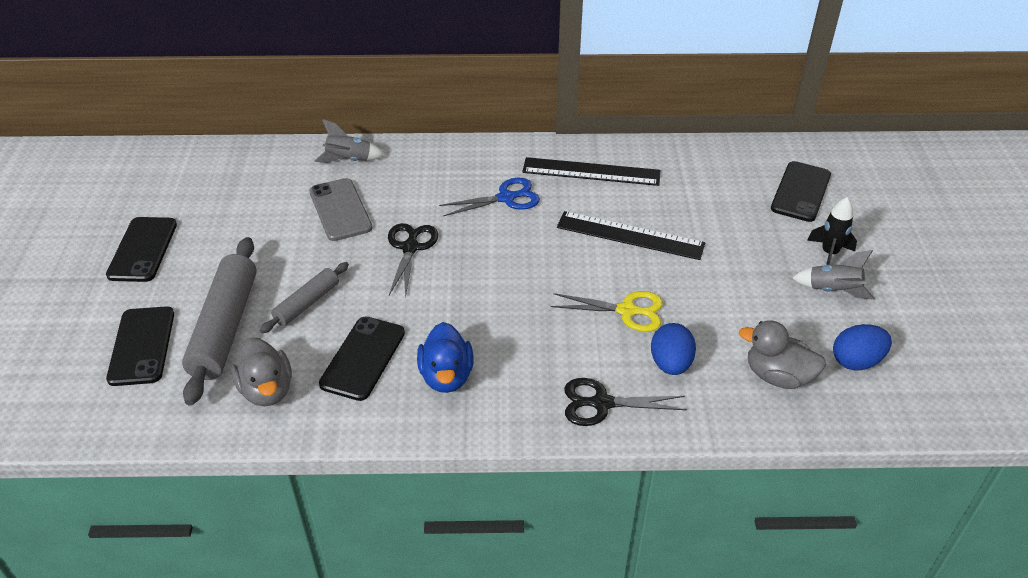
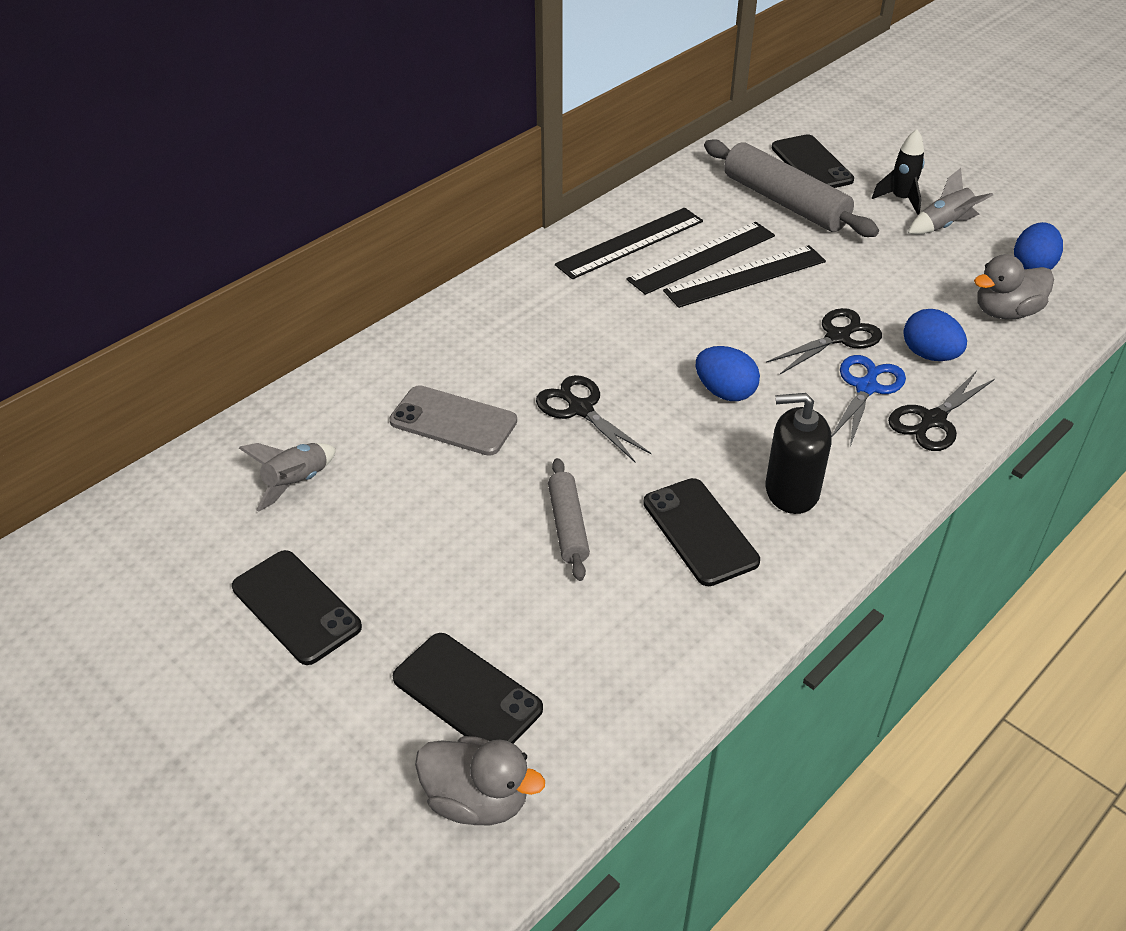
camera: 45 degrees left, 0 degrees up
grey rolling pin [182,237,257,405] -> grey rolling pin moved to [704,139,879,237]
grey duck [231,338,292,406] -> grey duck moved to [415,736,545,825]
grey rocket [315,119,385,163] -> grey rocket moved to [239,443,336,512]
blue duck [417,322,474,393] -> black soap dispenser [765,393,832,514]
blue scissors [439,178,540,216] -> blue scissors moved to [832,355,906,447]
yellow scissors [551,291,663,332] -> black scissors [766,308,882,374]
none -> black ruler [627,222,775,295]
none -> blue egg [696,346,760,401]

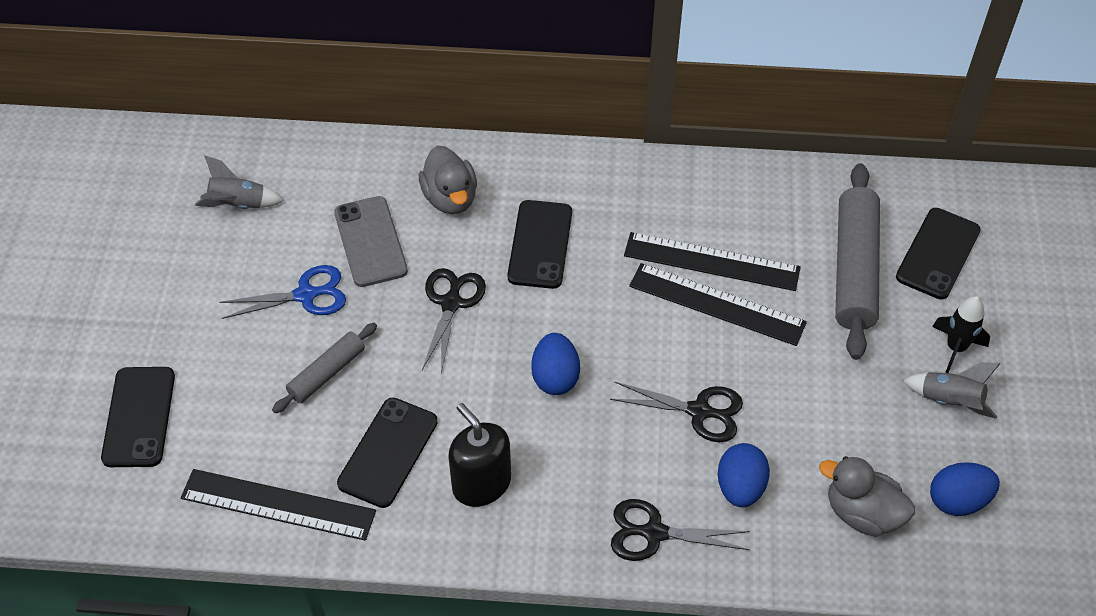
camera: 50 degrees right, 10 degrees up
black phone [232,550,362,665] -> black phone moved to [507,200,572,289]
grey duck [415,736,545,825] -> grey duck moved to [419,145,477,214]
black ruler [555,208,703,279] -> black ruler moved to [181,469,376,541]
blue scissors [832,355,906,447] -> blue scissors moved to [219,265,346,319]

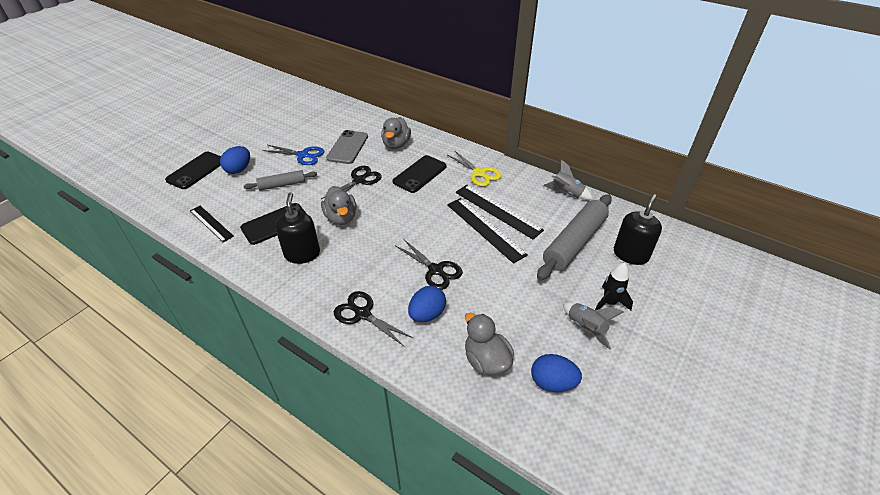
camera: 30 degrees right, 10 degrees down
black ruler [181,469,376,541] -> black ruler [190,206,234,242], size x0.64
grey rocket [195,156,284,209] -> grey rocket moved to [544,159,593,200]
blue egg [531,333,580,395] -> blue egg moved to [220,146,250,174]
black phone [896,208,981,299] -> black soap dispenser [614,194,662,265]
none -> grey duck [321,186,356,225]
none -> yellow scissors [448,150,502,187]

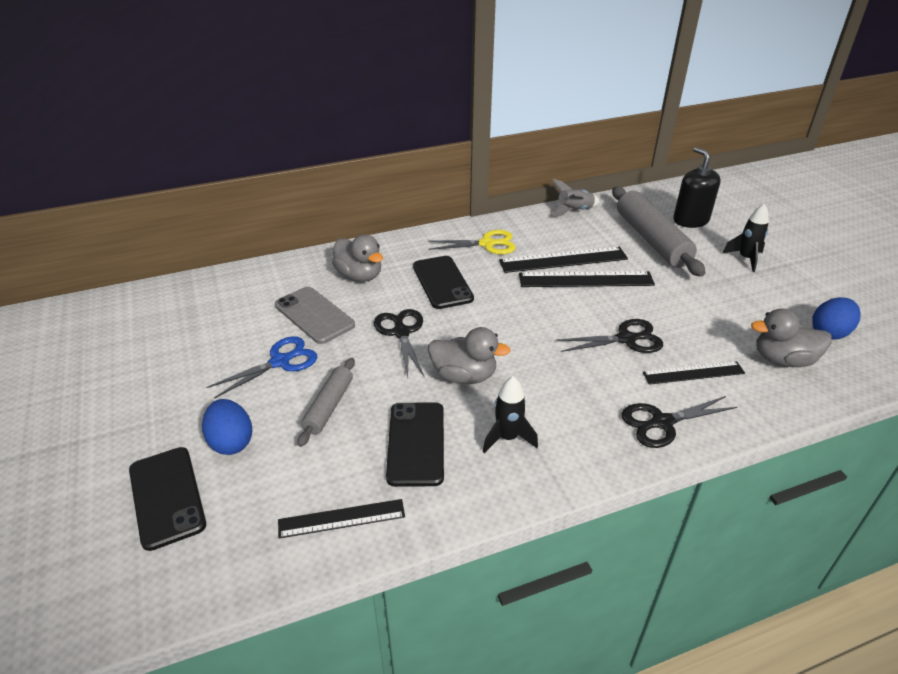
camera: 55 degrees left, 5 degrees down
black soap dispenser [275,192,320,264] -> black rocket [483,376,538,453]
blue egg [408,286,446,322] -> black ruler [643,361,745,385]
grey rocket [563,302,624,349] -> none

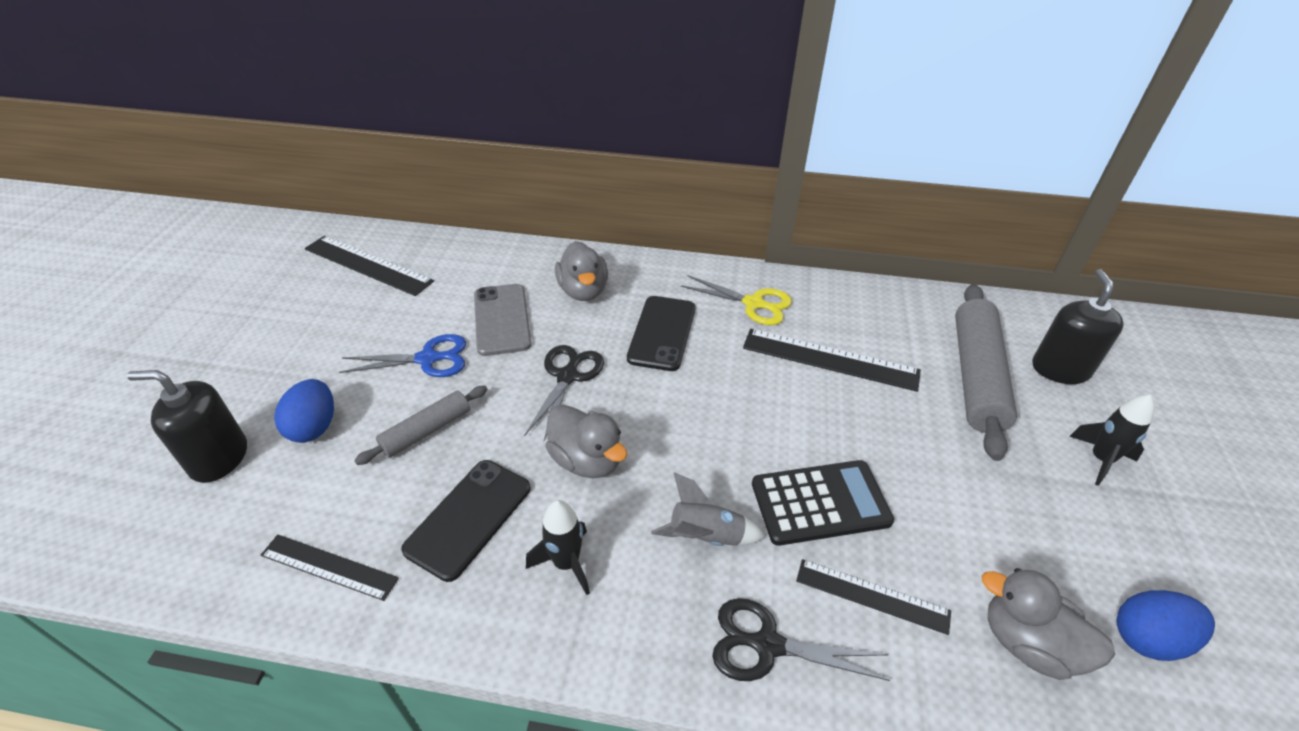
camera: 30 degrees right, 5 degrees up
black phone [129,447,206,551] -> black soap dispenser [127,370,247,483]
black ruler [519,271,655,287] -> black ruler moved to [305,236,434,296]
grey rocket [551,179,600,217] -> grey rocket moved to [651,472,765,546]
black scissors [556,319,663,353] -> black calculator [752,460,894,546]

